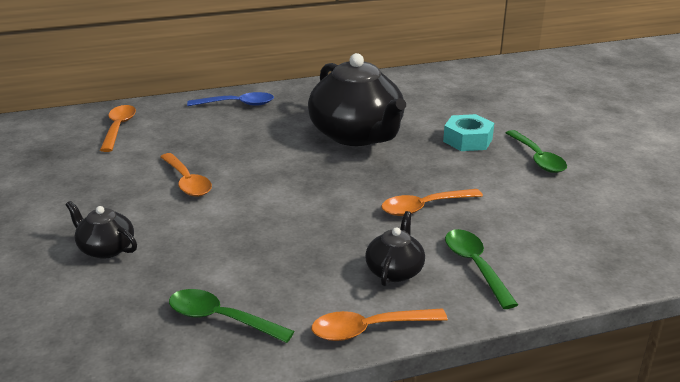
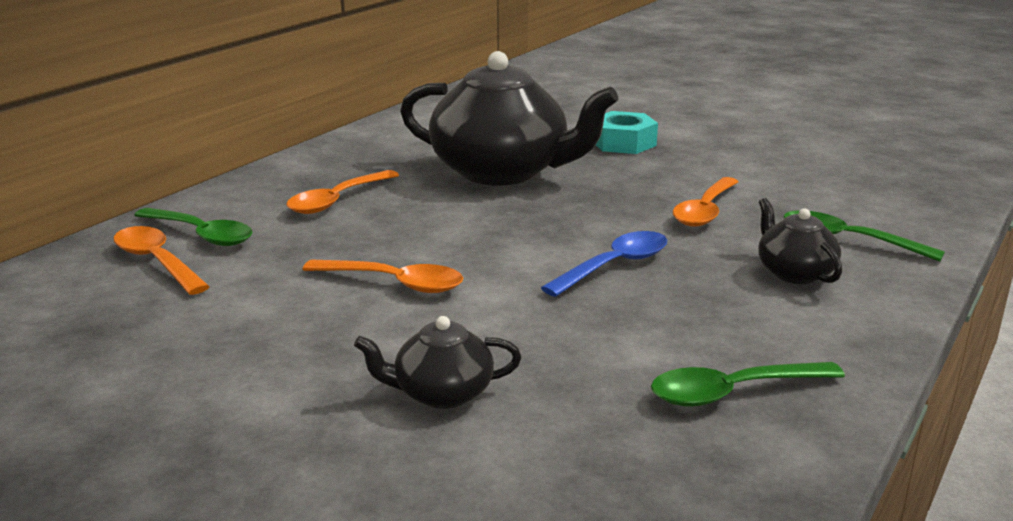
camera: 40 degrees left, 5 degrees down
blue spoon [187,92,274,106] -> blue spoon moved to [541,231,667,297]
orange spoon [312,309,448,341] -> orange spoon moved to [286,170,399,214]
green spoon [506,130,567,173] -> green spoon moved to [134,208,252,246]

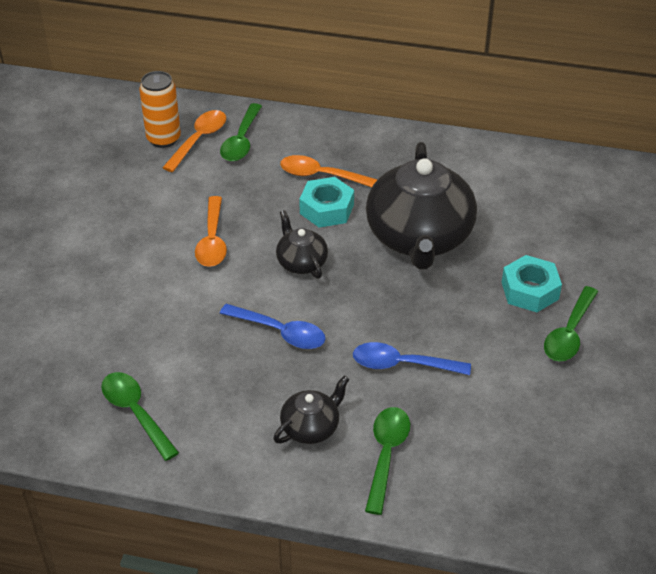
camera: 70 degrees right, 20 degrees up
black teapot [354,316,522,409] -> black teapot moved to [276,210,328,279]
orange spoon [673,177,738,227] -> blue spoon [353,342,471,375]
none -> orange can [139,71,181,148]
none -> turquoise nut [299,177,354,228]
none -> green spoon [544,286,598,361]

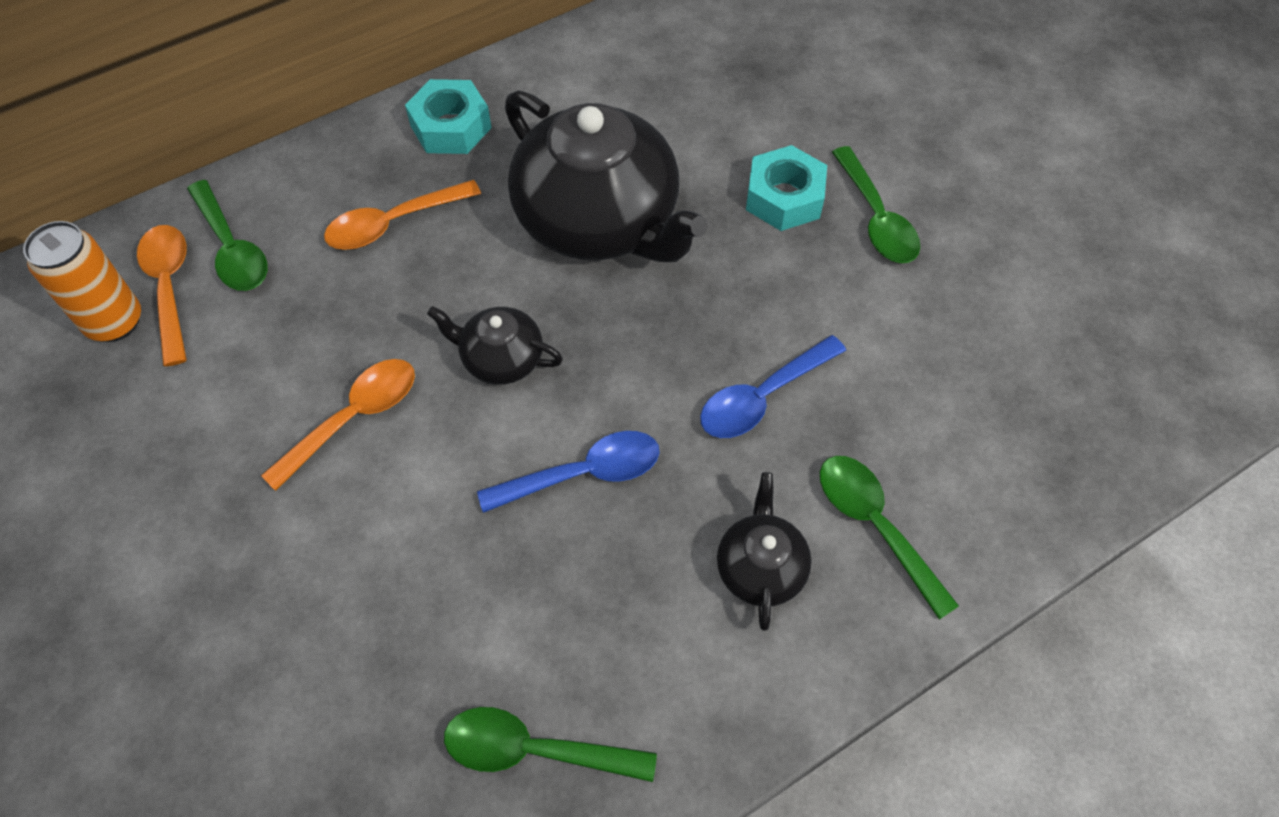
camera: 45 degrees left, 15 degrees up
orange spoon [195,196,227,267] -> orange spoon turned 90 degrees counterclockwise [261,359,415,491]
turquoise nut [299,177,354,228] -> turquoise nut moved to [405,79,492,154]

